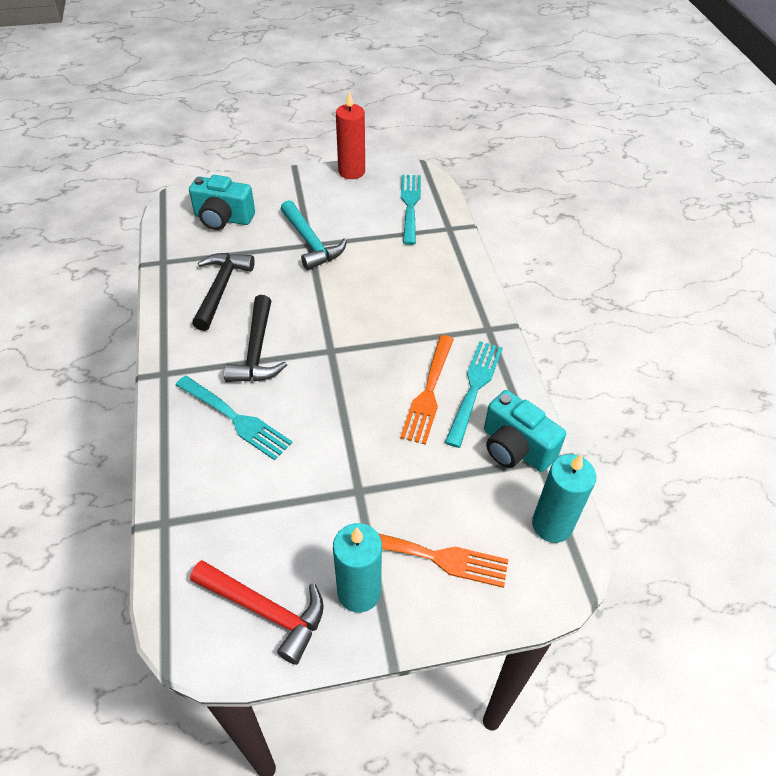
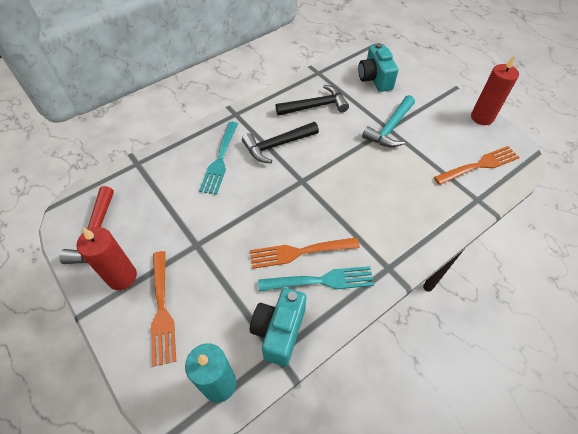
camera: 65 degrees right, 5 degrees up
turquoise candle [333,523,382,613] -> red candle [76,227,137,290]
turquoise fork [401,175,421,245] -> orange fork [434,146,520,185]

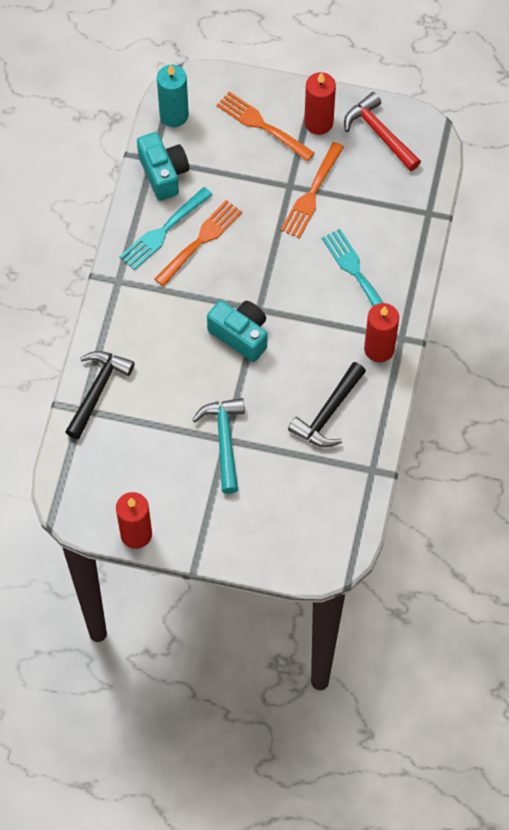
camera: 140 degrees right, 10 degrees up
black hammer [242,122,319,163] -> black hammer moved to [65,351,135,439]
turquoise camera [358,43,398,92] -> turquoise camera moved to [207,300,267,362]
orange fork [434,146,520,185] -> orange fork moved to [281,142,344,239]
none -> red candle [364,303,399,362]

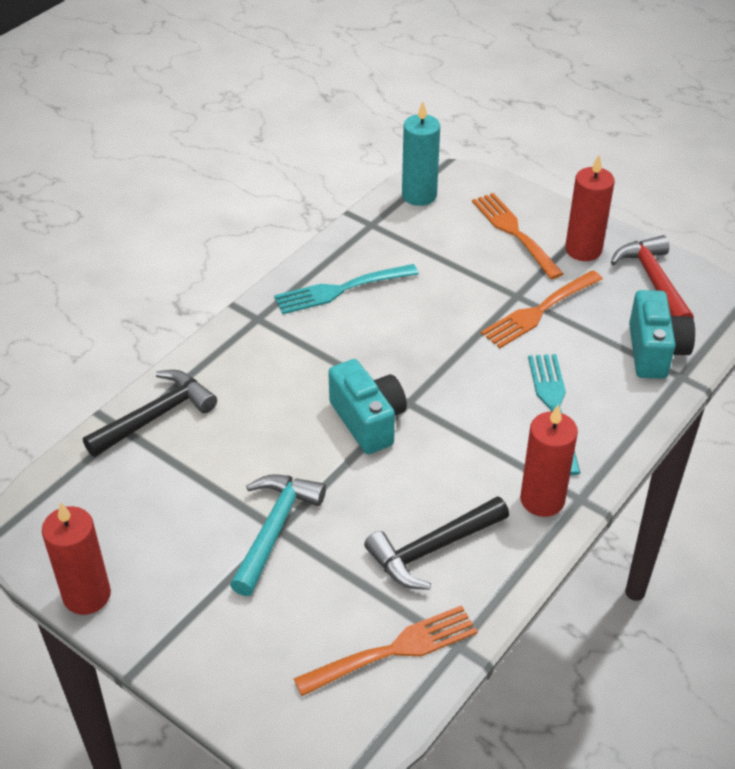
camera: 25 degrees right, 20 degrees down
turquoise camera [137,132,189,201] -> turquoise camera moved to [629,290,695,379]
orange fork [155,200,242,286] -> orange fork moved to [293,605,478,696]

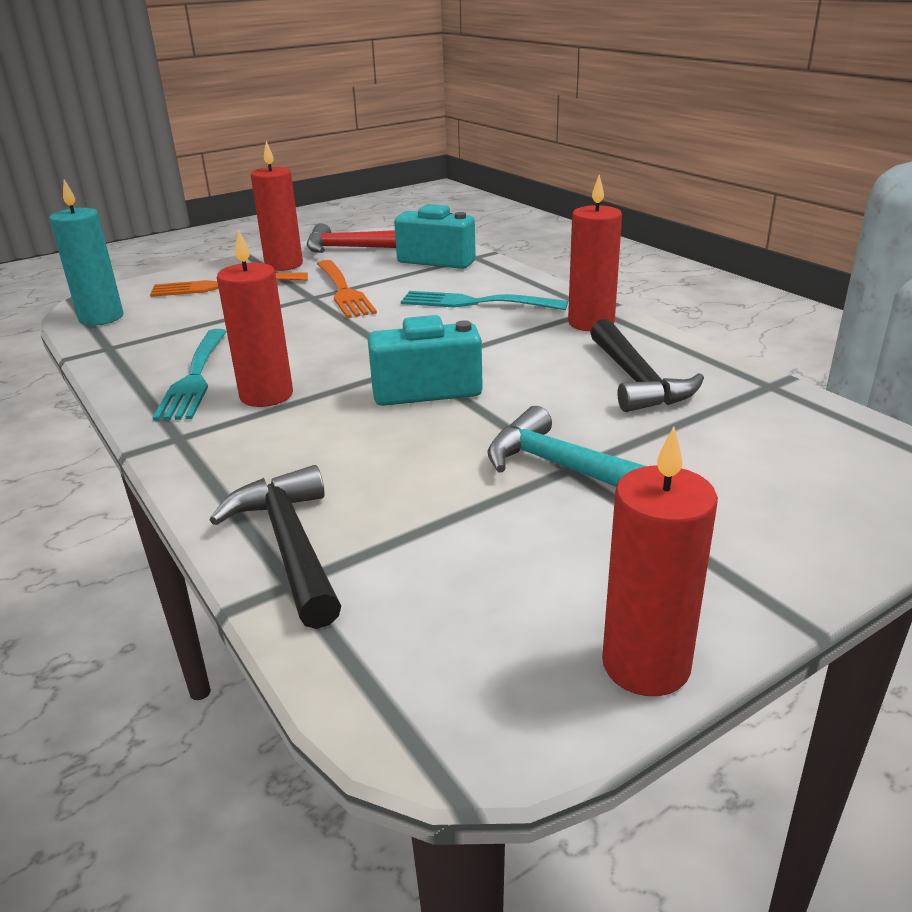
camera: 70 degrees left, 15 degrees down
orange fork [293,605,478,696] -> none
none -> red candle [217,229,293,407]

